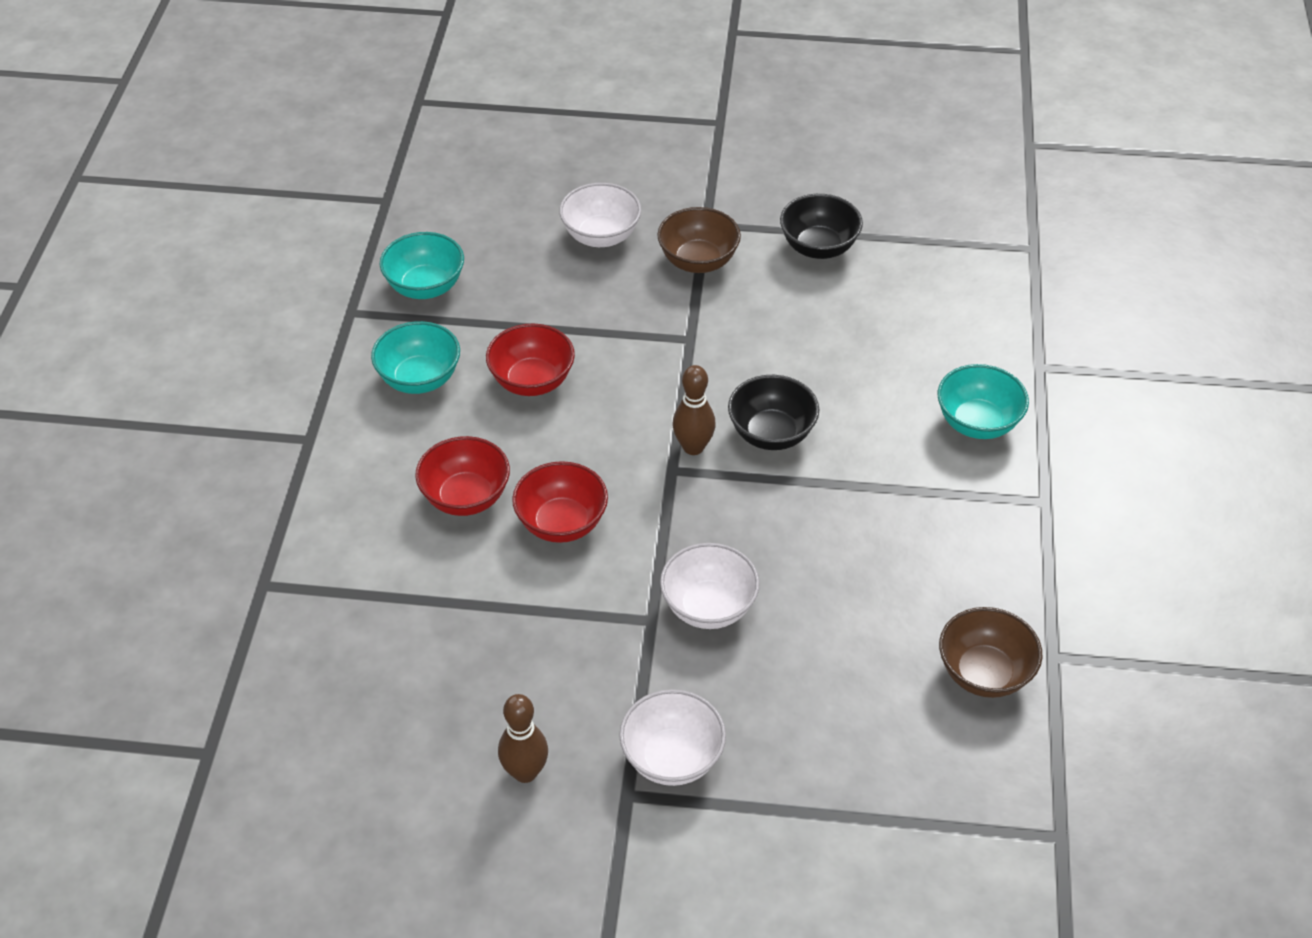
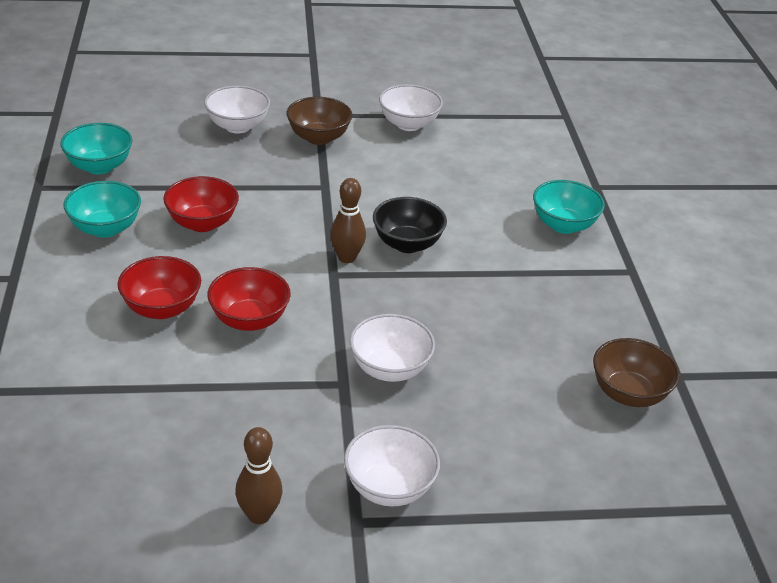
camera: 15 degrees left, 10 degrees down
black bowl [780,194,863,259] -> white bowl [379,84,443,131]

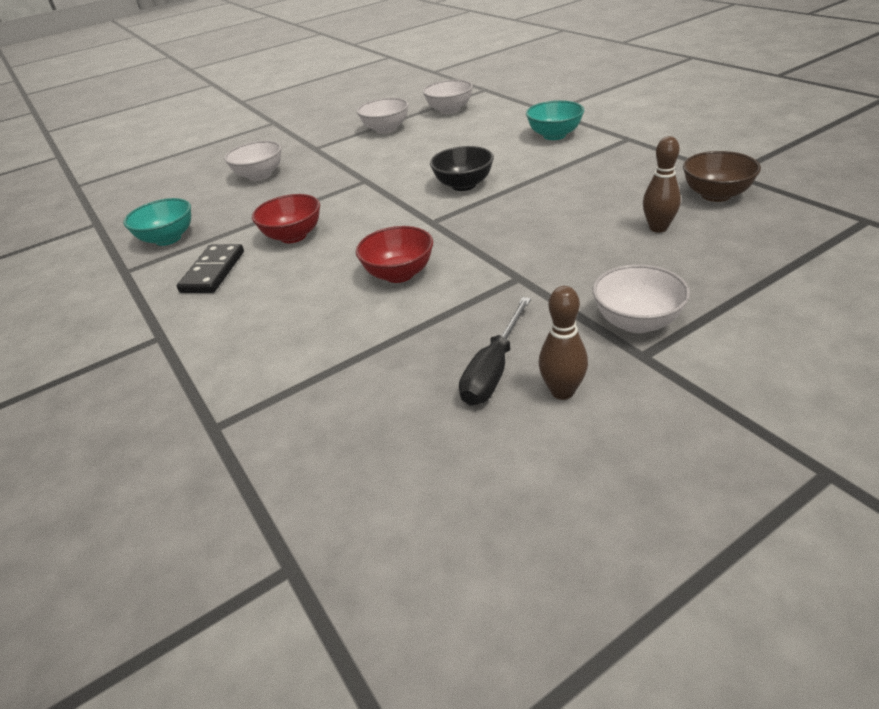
camera: 20 degrees left, 0 degrees up
turquoise bowl [64,181,141,238] -> black domino [177,244,244,293]
red bowl [118,256,201,319] -> none
brown bowl [287,97,352,145] -> none
brown bowling pin [330,178,366,263] -> brown bowling pin moved to [643,136,681,233]
white bowl [350,314,435,382] -> white bowl moved to [423,80,473,114]
none -> black screwdriver [459,297,531,406]

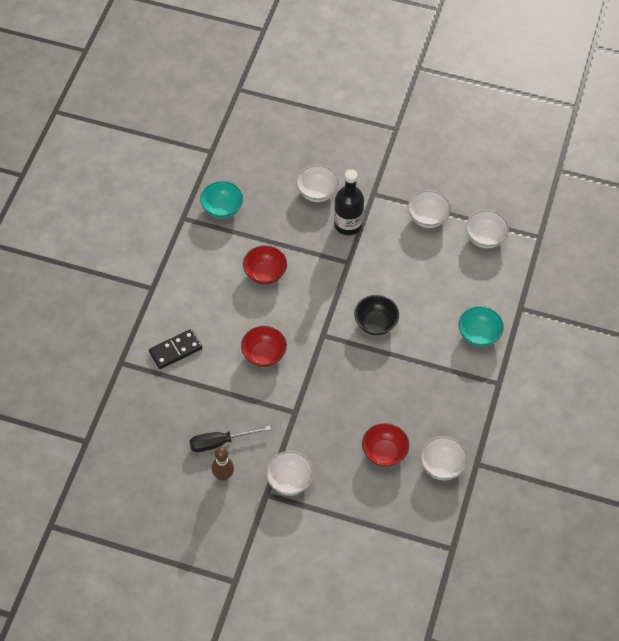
camera: 45 degrees right, 20 degrees up
black domino [177,244,244,293] -> black domino moved to [149,329,202,369]
brown bowling pin [643,136,681,233] -> red bowl [362,423,409,467]
brown bowl [683,151,761,202] -> white bowl [420,436,468,480]
none -> black bottle [334,169,364,235]

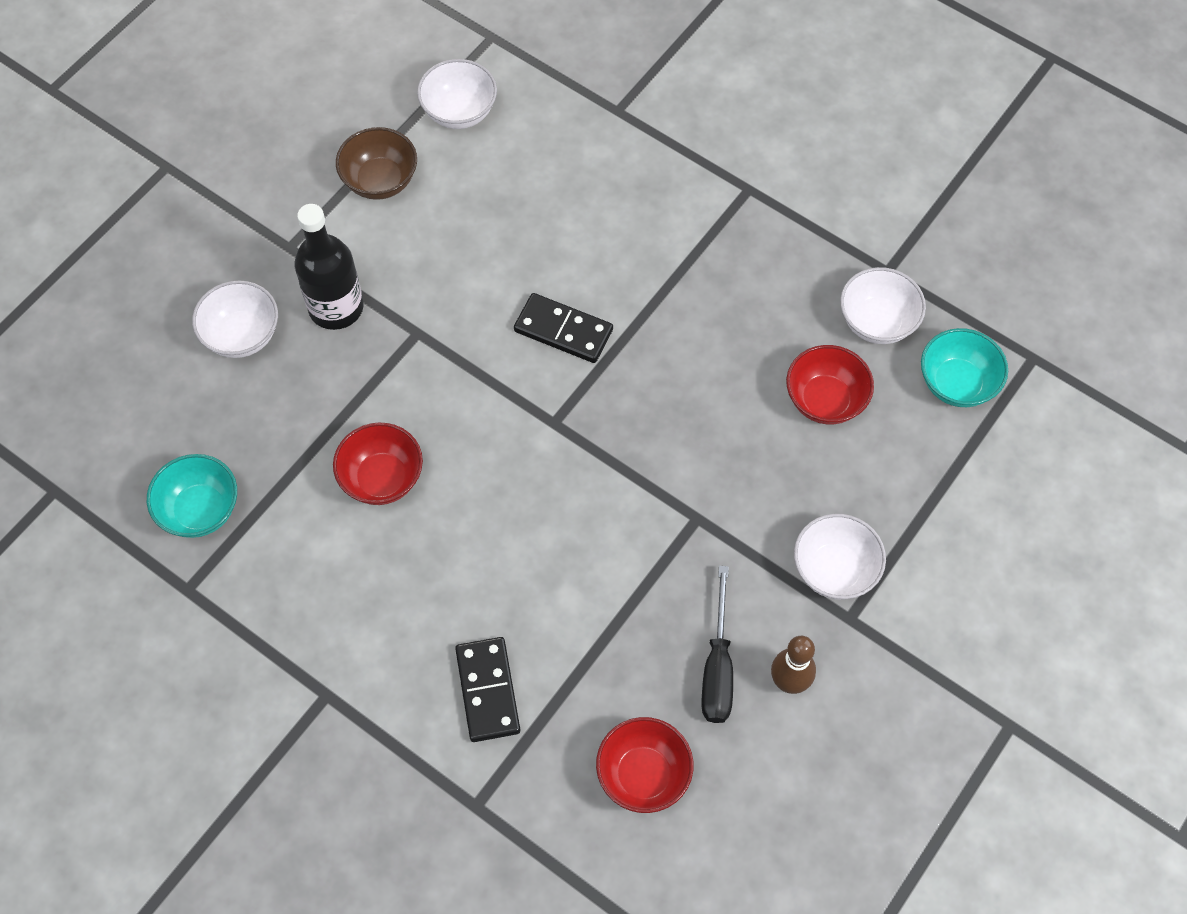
camera: 70 degrees left, 5 degrees up
red bowl [241,326,287,367] -> red bowl moved to [596,717,693,813]
black bowl [354,295,399,335] -> black domino [514,293,613,363]
white bowl [408,190,451,228] -> brown bowl [336,127,417,200]
turquoise bowl [459,306,504,347] -> turquoise bowl moved to [921,328,1008,407]

